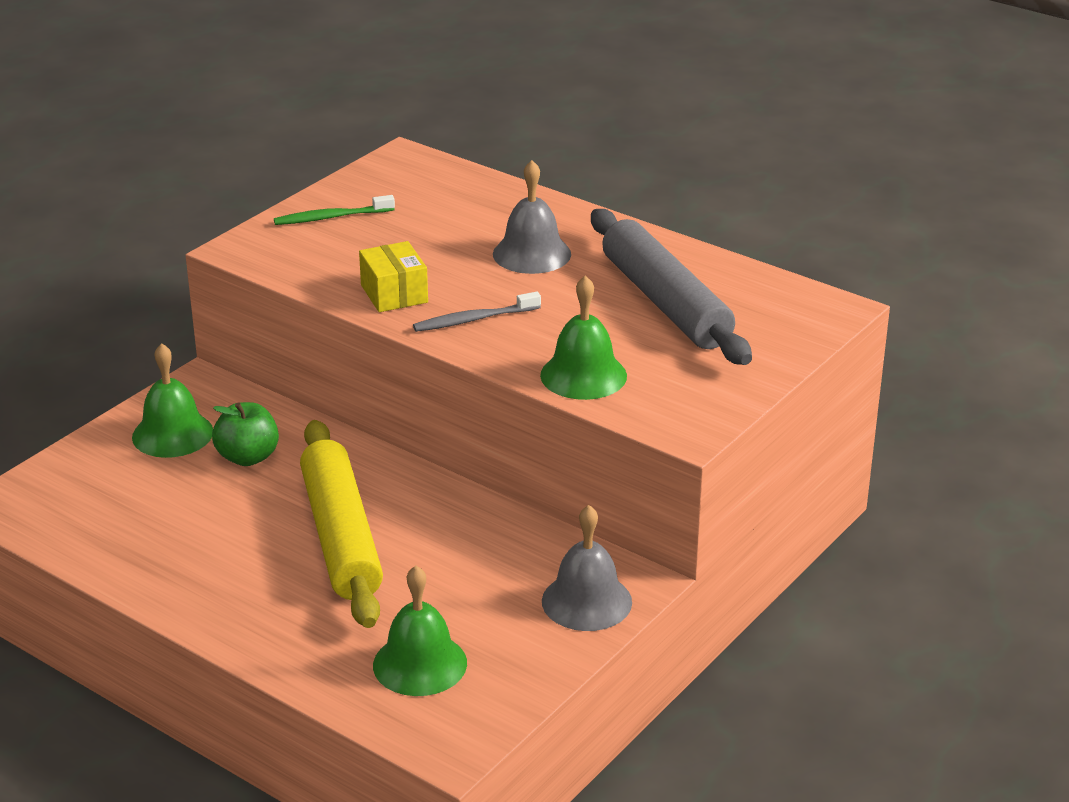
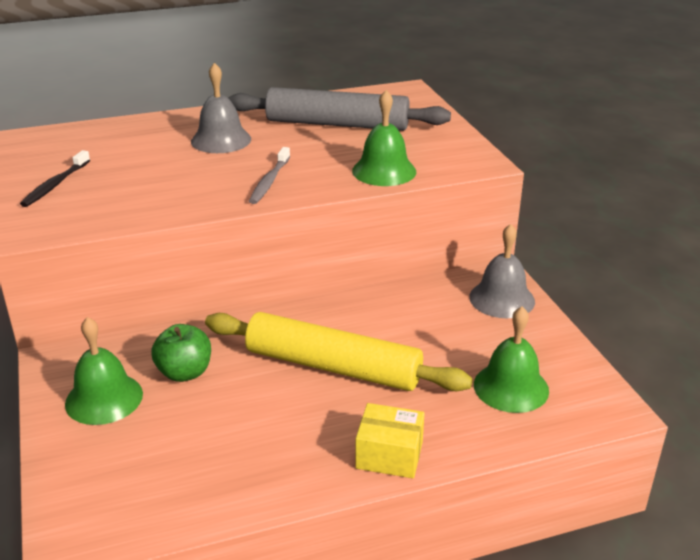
camera: 55 degrees left, 0 degrees up
green toothbrush [274,195,395,225] -> black toothbrush [20,150,90,207]
yellow box [359,241,428,312] -> yellow box moved to [355,403,425,478]

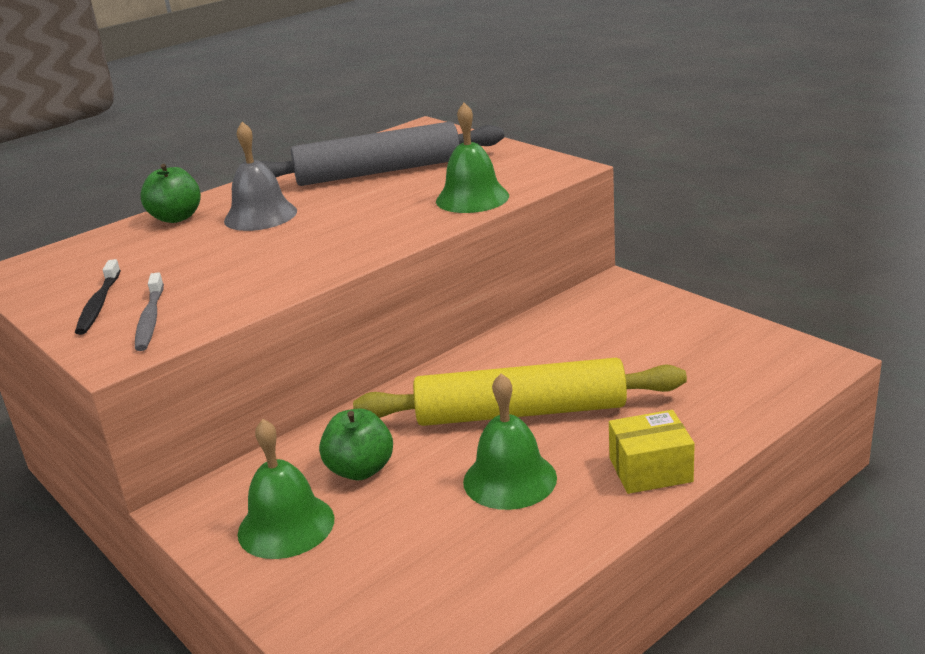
camera: 20 degrees left, 5 degrees down
grey toothbrush [249,147,290,204] -> grey toothbrush moved to [135,272,164,351]
grey bell [469,224,535,318] -> none
green bell [474,307,549,413] -> green bell moved to [463,373,557,510]
none -> green apple [140,164,201,223]

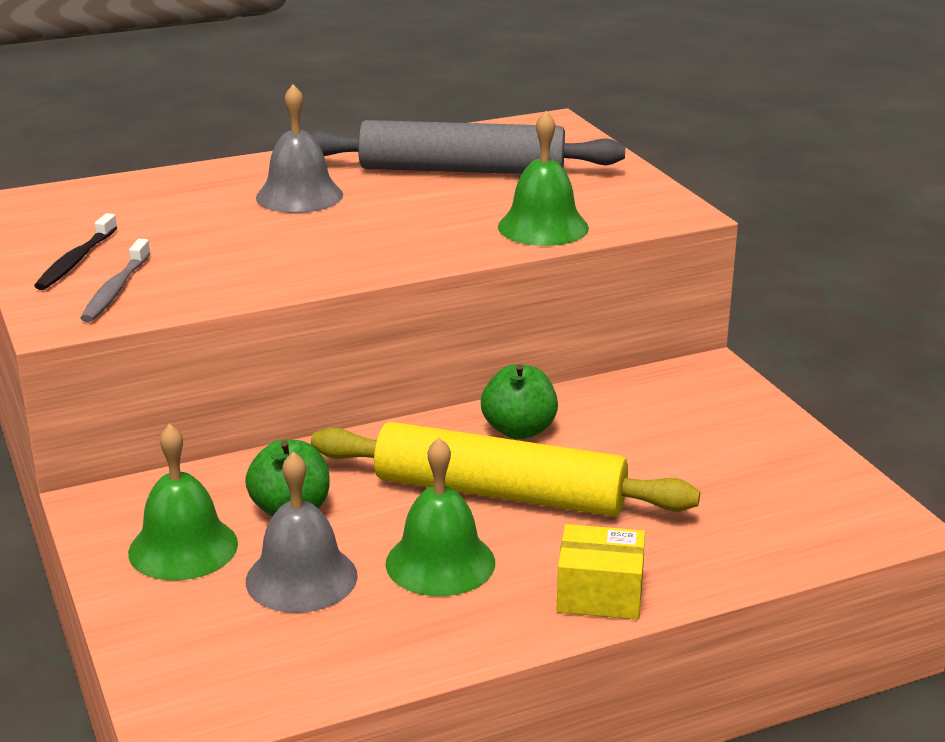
camera: 15 degrees right, 0 degrees up
green apple [140,164,201,223] -> green apple moved to [481,364,558,439]
none -> grey bell [246,452,358,613]

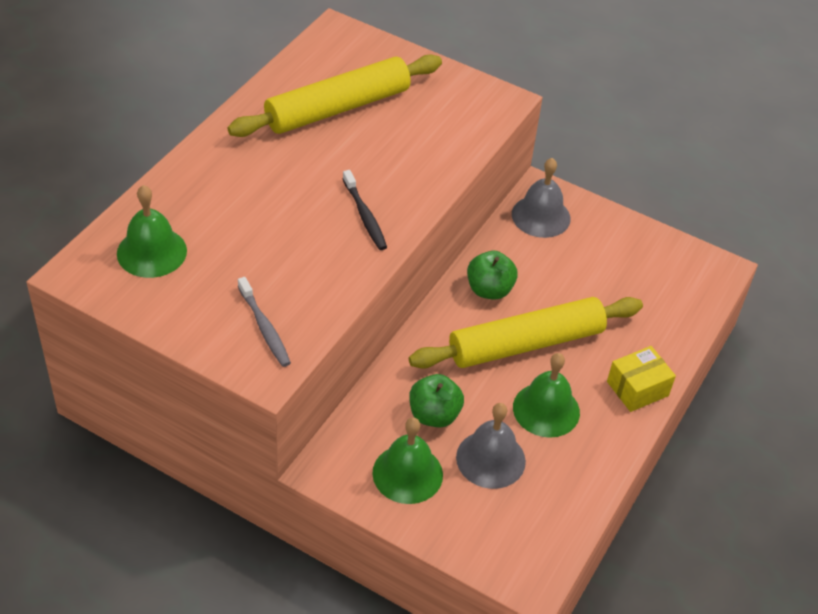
camera: 40 degrees left, 20 degrees up
black toothbrush [34,213,118,290] -> black toothbrush moved to [343,170,387,250]
grey bell [256,84,343,213] -> grey bell moved to [512,158,571,238]
grey rolling pin [309,120,625,174] -> yellow rolling pin [227,55,442,137]
green bell [498,111,589,246] -> green bell moved to [117,185,187,278]

